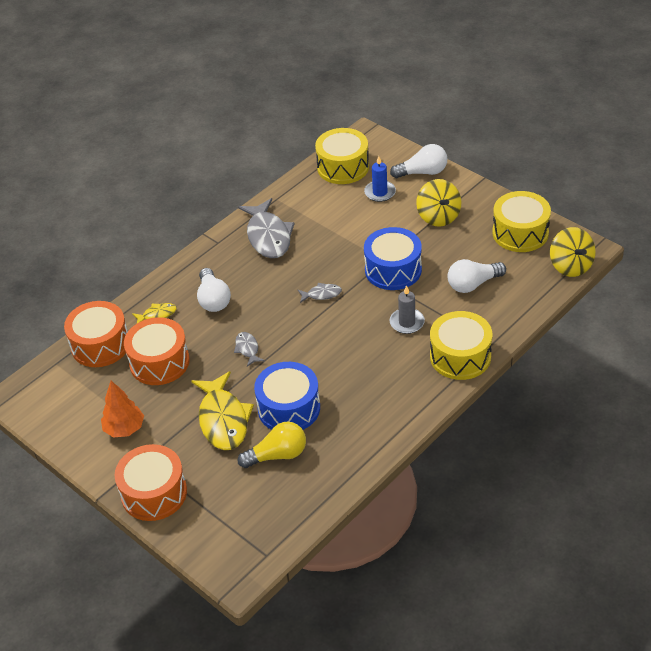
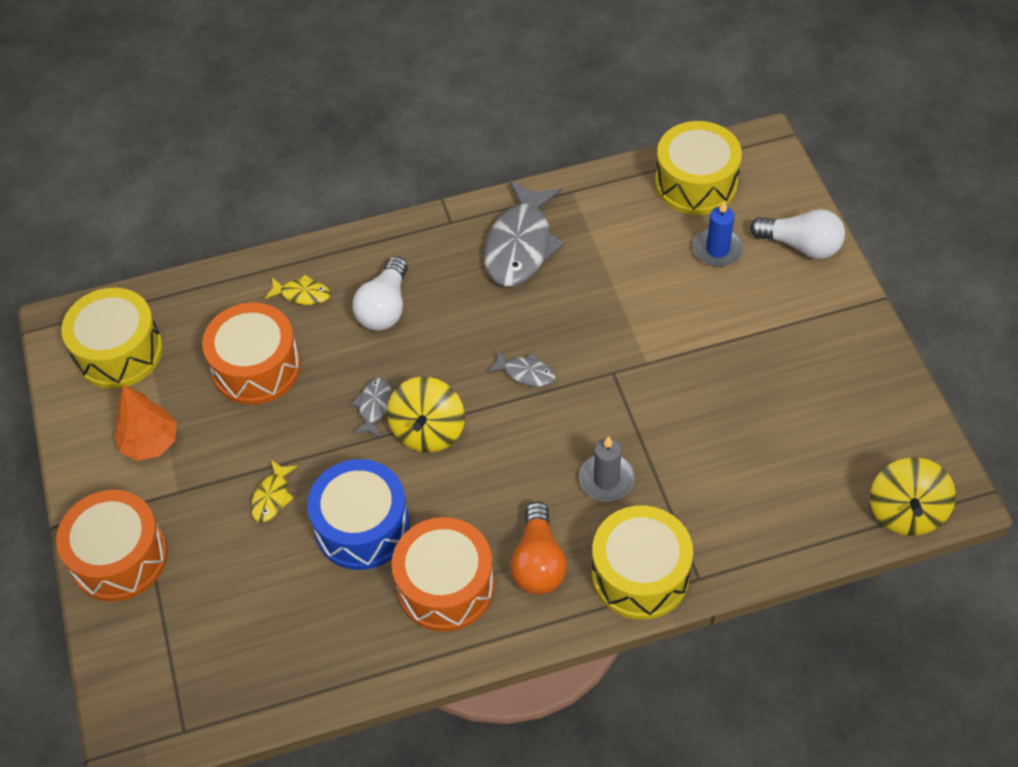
camera: 30 degrees right, 10 degrees up
orange drum [64,301,128,367] -> orange drum moved to [392,517,494,632]
yellow fish [191,371,254,450] -> yellow fish [251,460,298,522], size x0.47
yellow light bulb [238,422,306,468] -> none
blue drum [364,227,422,290] -> none
yellow spinning top [416,179,461,226] -> yellow spinning top moved to [387,377,465,453]
white light bulb [448,259,506,293] -> none
yellow drum [492,191,551,252] -> yellow drum moved to [61,288,163,389]
none -> orange light bulb [510,502,567,595]

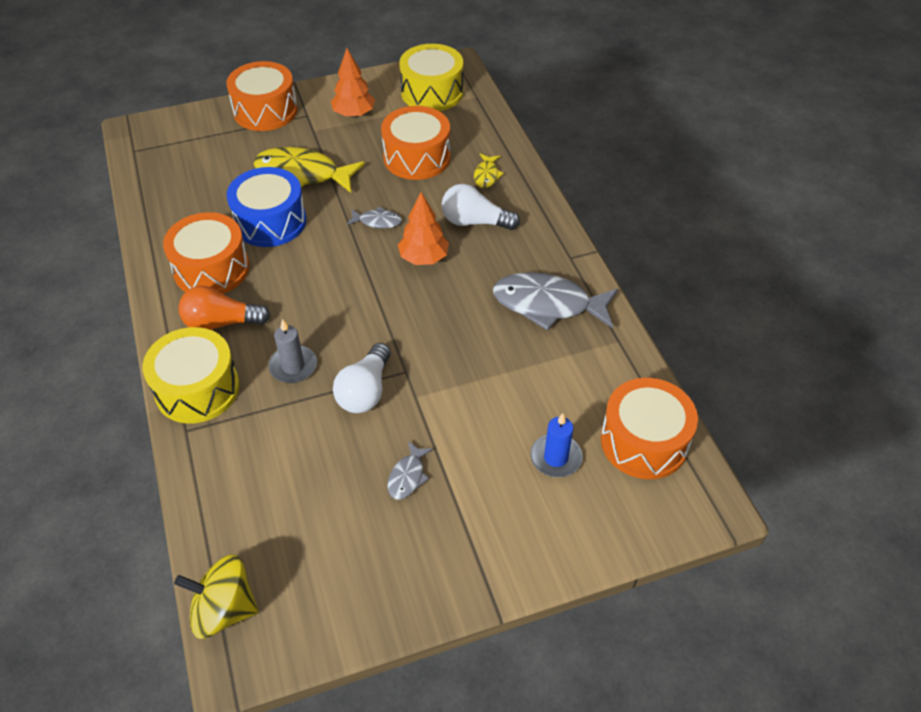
camera: 85 degrees right, 5 degrees down
yellow fish [251,460,298,522] -> yellow fish [253,147,365,193], size x2.11
yellow spinning top [387,377,465,453] -> none
grey fish [487,350,556,387] -> grey fish moved to [387,441,433,500]
yellow drum [655,121,742,215] -> orange drum [601,378,698,479]
white light bulb [750,209,845,259] -> white light bulb moved to [333,343,391,413]
none -> orange tree [398,192,449,265]

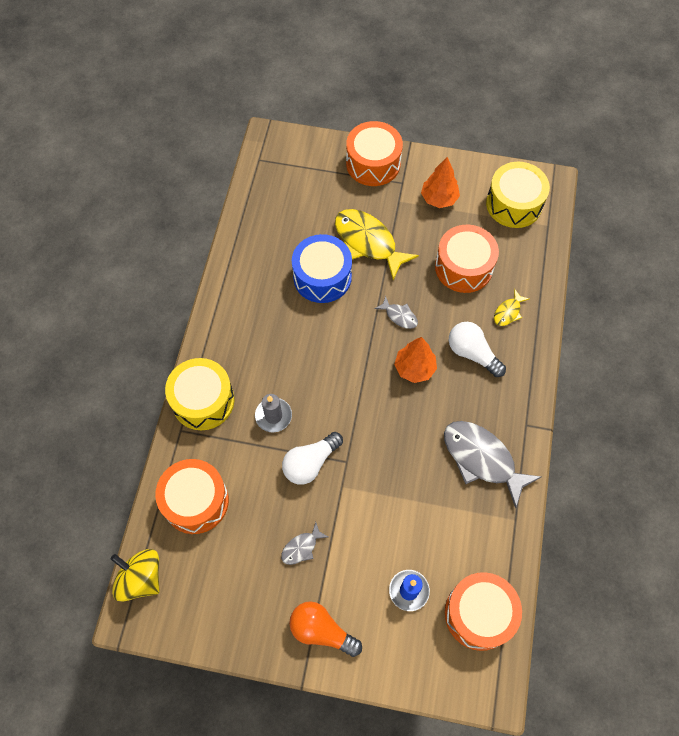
camera: 30 degrees right, 15 degrees up
orange drum [163,212,249,294] -> orange drum moved to [155,459,229,534]
orange light bulb [179,286,270,330] -> orange light bulb moved to [289,601,362,657]

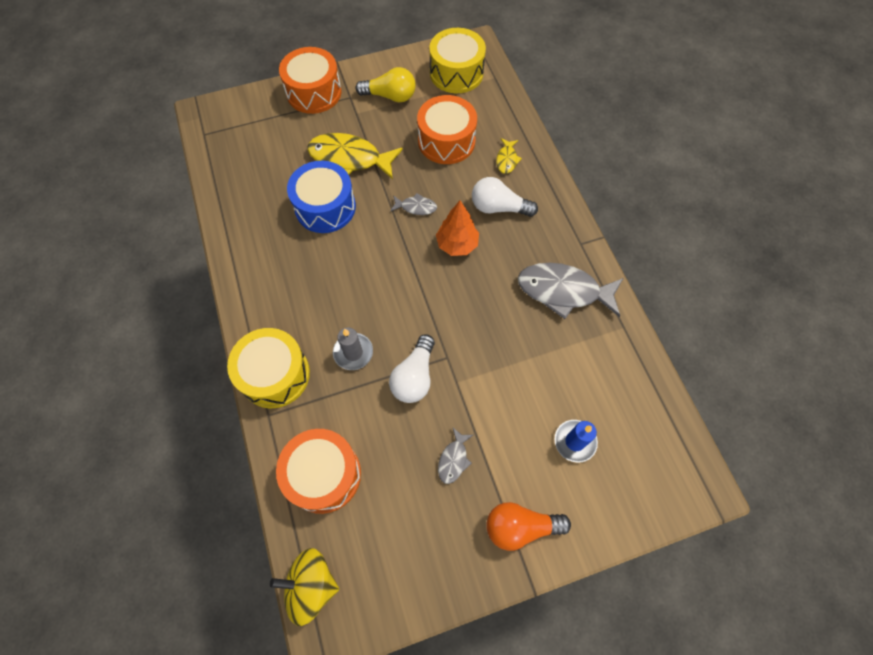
camera: 30 degrees left, 0 degrees up
orange tree [421,157,460,208] -> yellow light bulb [355,67,416,102]
orange drum [445,572,522,651] -> none

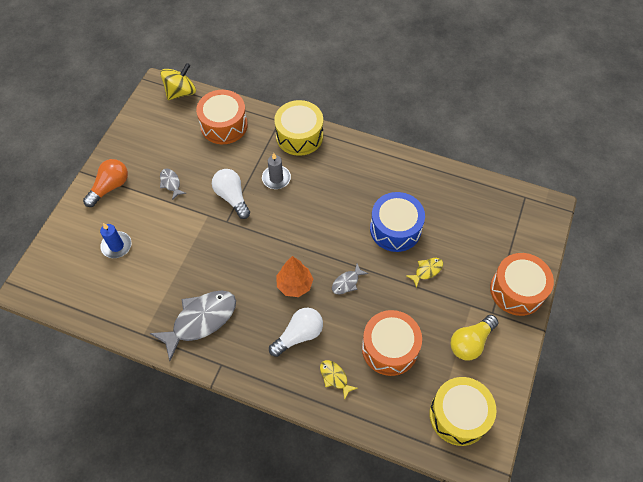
camera: 130 degrees right, 5 degrees down
yellow fish [307,133,403,179] -> yellow fish [406,258,443,288], size x0.47

